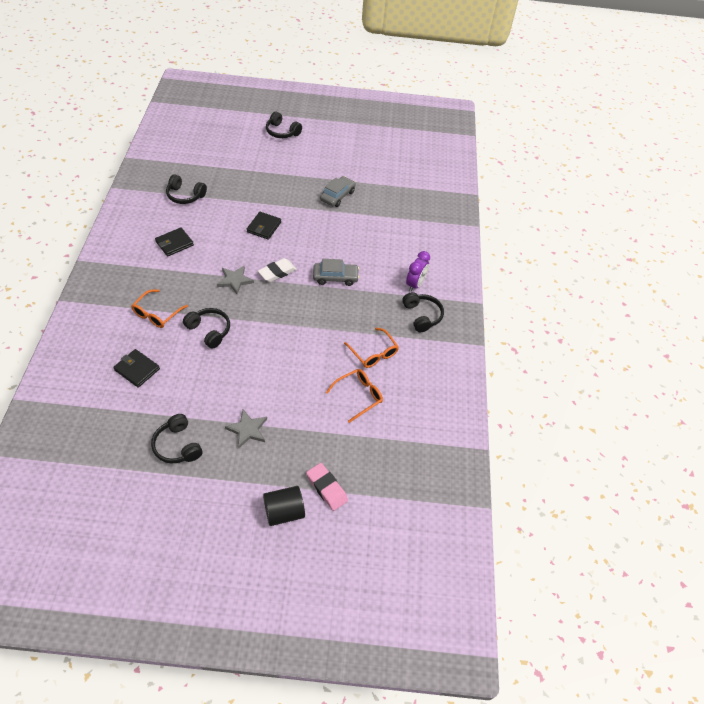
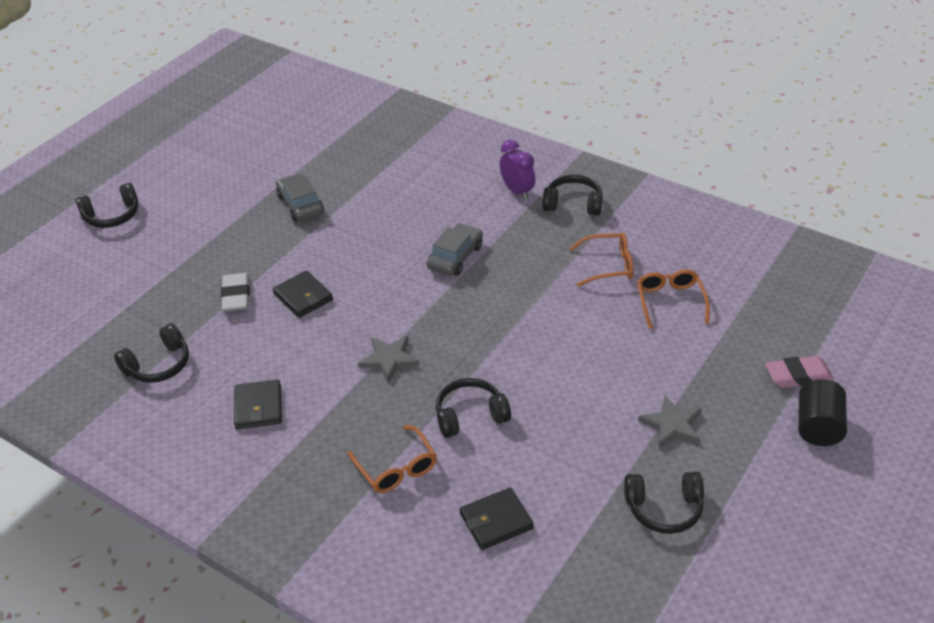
camera: 55 degrees left, 10 degrees down
white eraser [258,258,297,282] -> white eraser moved to [221,273,250,311]

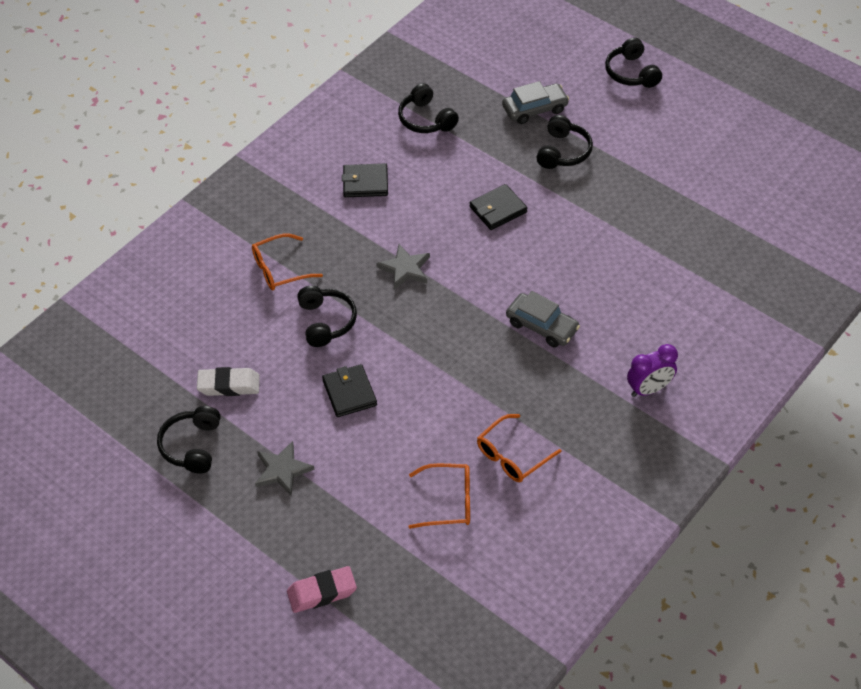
camera: 95 degrees right, 10 degrees up
white eraser [221,273,250,311] -> white eraser moved to [197,367,260,396]
grey car [276,174,324,221] -> grey car moved to [502,81,569,124]
black wallet [460,487,534,550] -> black wallet moved to [322,364,377,417]
black headphones [542,175,603,216] -> black headphones moved to [536,115,593,169]
orange glasses [569,233,633,287] -> orange glasses turned 45 degrees clockwise [477,414,561,482]
pink eraser [765,356,834,388] -> pink eraser turned 75 degrees clockwise [287,566,357,613]
black cylinder [798,379,847,446] -> none

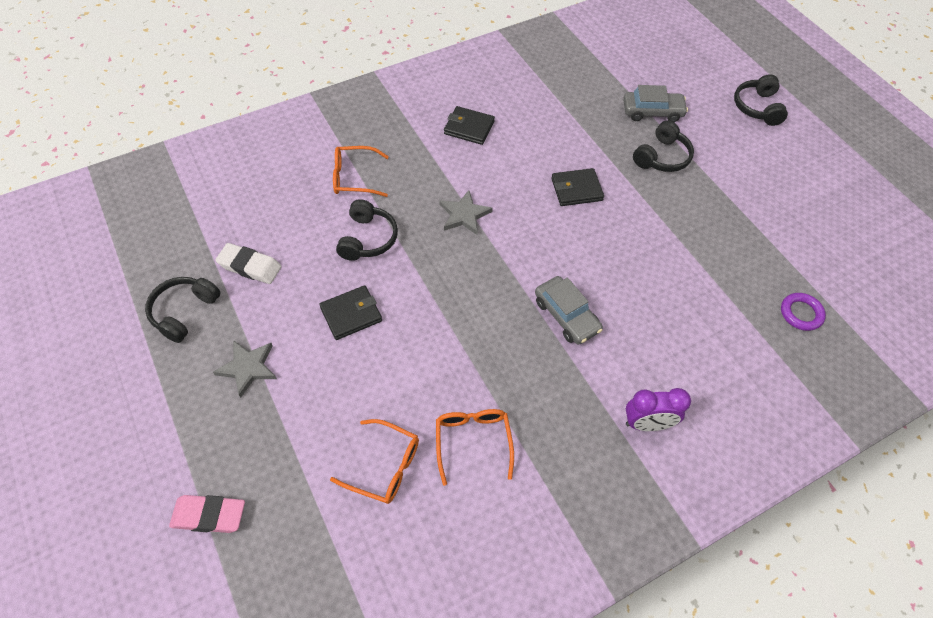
camera: 20 degrees right, 5 degrees up
black wallet [322,364,377,417] -> black wallet turned 60 degrees clockwise [319,285,382,340]
black headphones [398,83,459,133] -> none
orange glasses [477,414,561,482] -> orange glasses turned 105 degrees clockwise [436,409,514,486]
none -> purple ring [781,293,826,331]

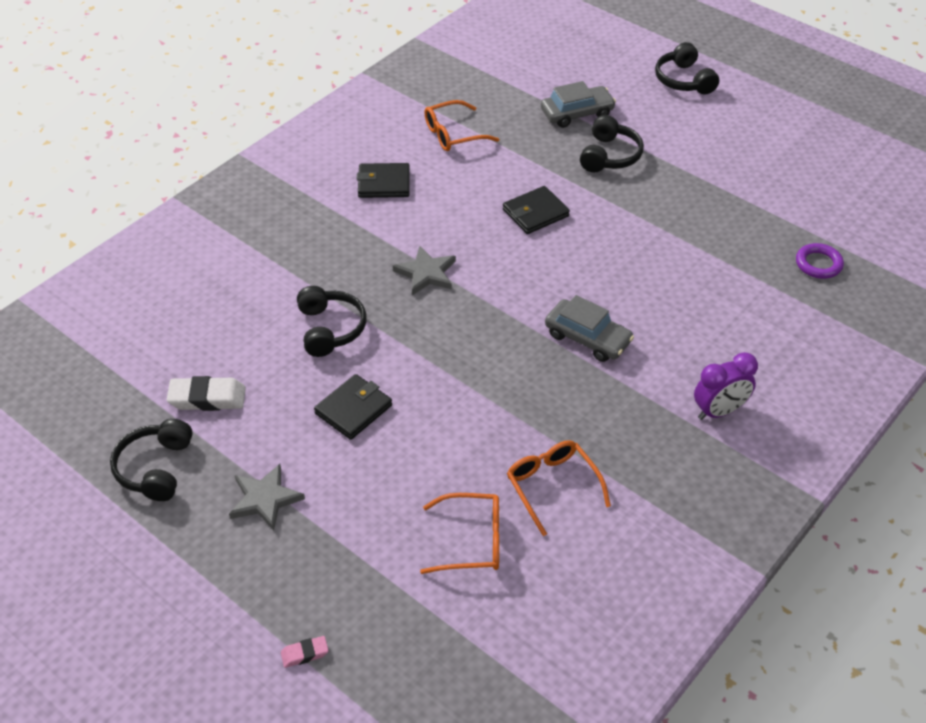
camera: 20 degrees left, 10 degrees down
pink eraser [169,495,245,533] -> pink eraser [281,636,329,668], size x0.53
orange glasses [333,146,389,197] -> orange glasses moved to [424,100,499,151]

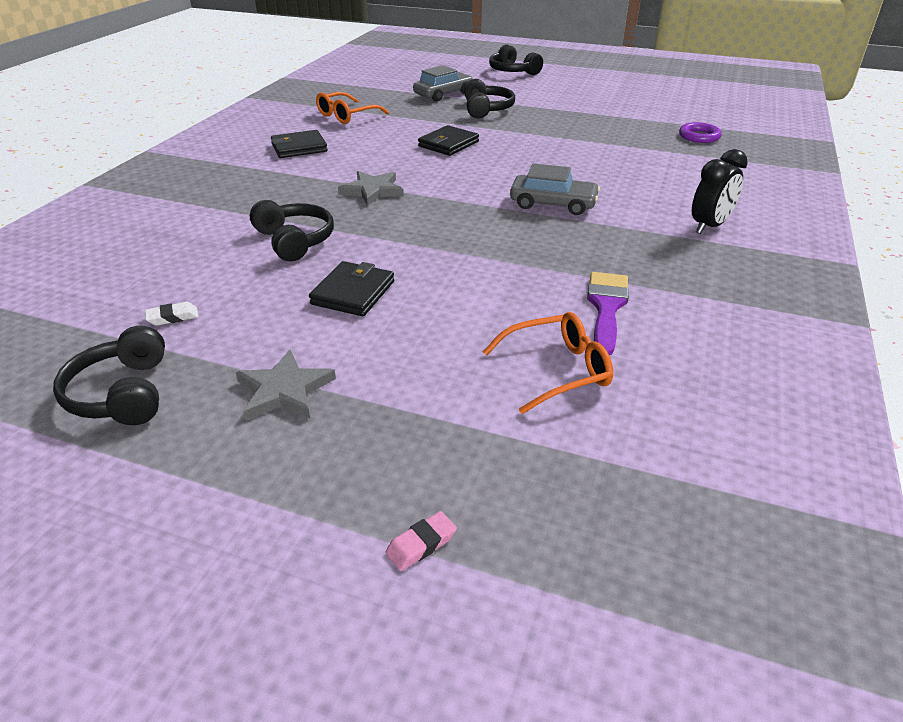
camera: 20 degrees left, 10 degrees down
white eraser [167,376,246,411] -> white eraser [145,302,199,326], size x0.53
orange glasses [507,440,611,536] -> purple brush [587,272,629,355]
purple clock [694,352,758,420] -> black clock [692,149,748,234]

